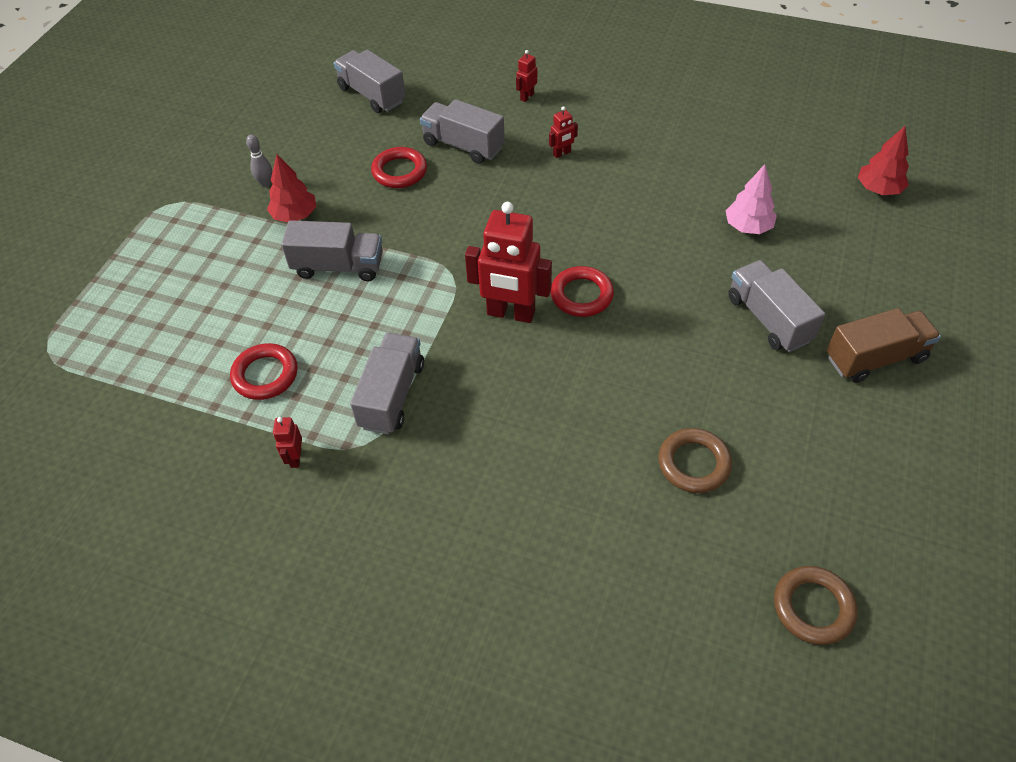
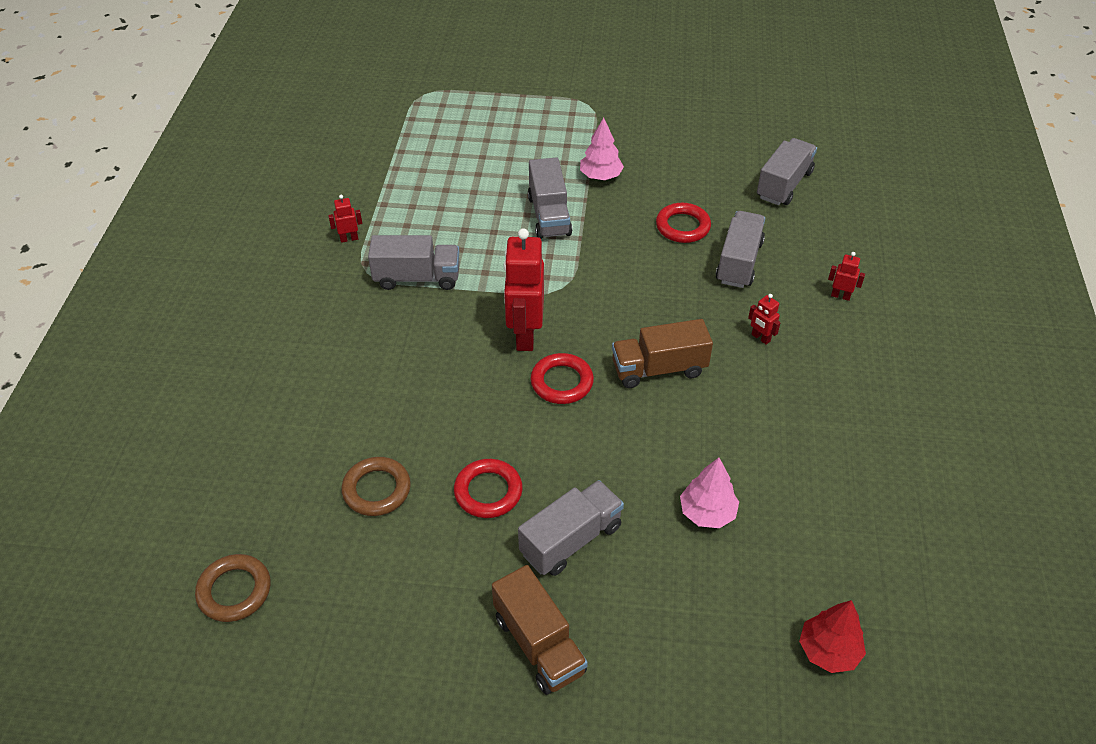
camera: 75 degrees right, 5 degrees down
red ring [230,343,297,400] -> red ring moved to [454,459,523,518]
grey bowling pin [246,135,272,187] -> none
red tree [267,154,316,222] -> pink tree [580,118,624,180]
none -> brown truck [612,319,713,388]

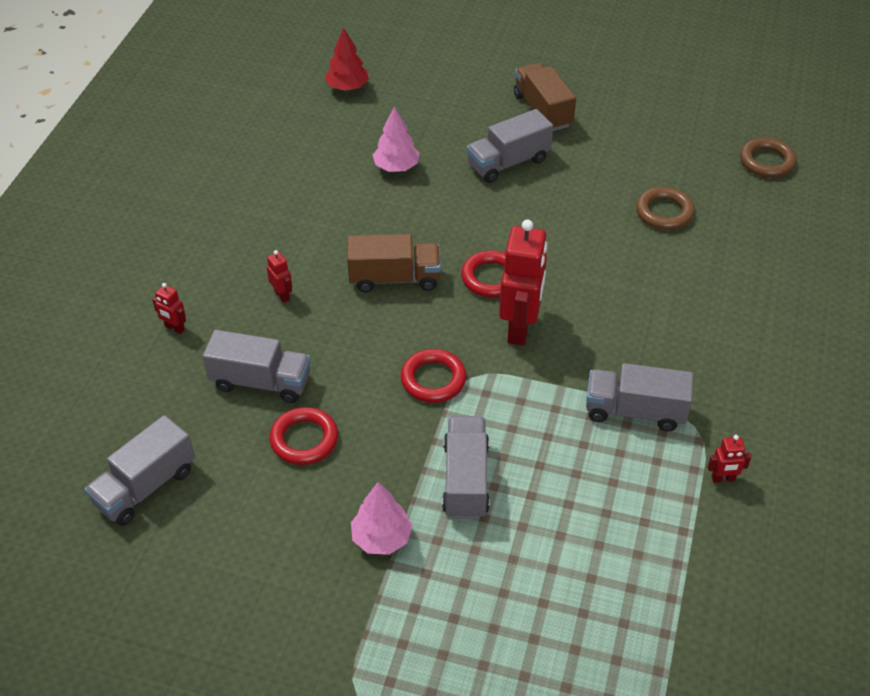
camera: 170 degrees left, 0 degrees up
red ring [454,459,523,518] -> red ring moved to [401,349,467,403]
grey truck [716,211,765,288] -> grey truck turned 105 degrees counterclockwise [203,330,310,403]

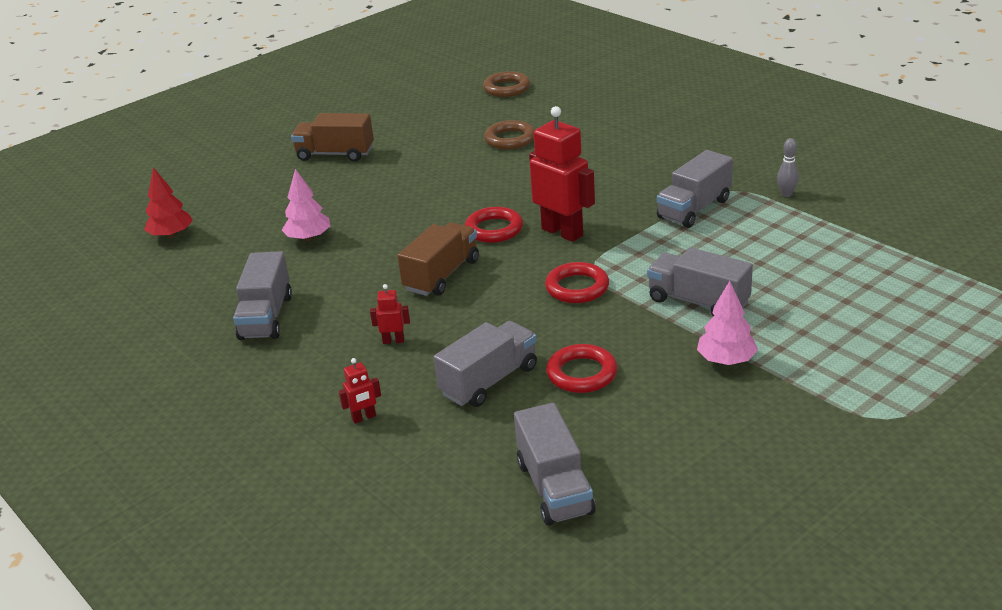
camera: 55 degrees left, 15 degrees down
grey truck [467,109,553,183] -> grey truck moved to [233,251,292,340]
red robot [708,435,751,483] -> grey bowling pin [777,138,799,197]

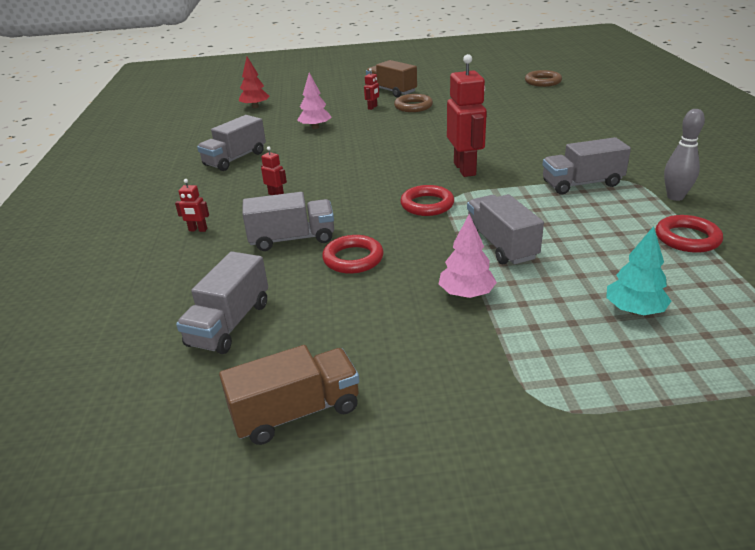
camera: 35 degrees right, 0 degrees up
brown truck [397,222,479,296] -> brown truck moved to [219,345,359,445]
red ring [465,207,523,243] -> red ring moved to [656,215,723,253]
brown ring [484,120,535,149] -> brown ring moved to [394,94,433,112]
grey bowling pin [777,138,799,197] -> grey bowling pin [664,109,705,201], size x1.55
none -> red robot [364,68,379,110]
none -> turquoise tree [606,226,671,315]

